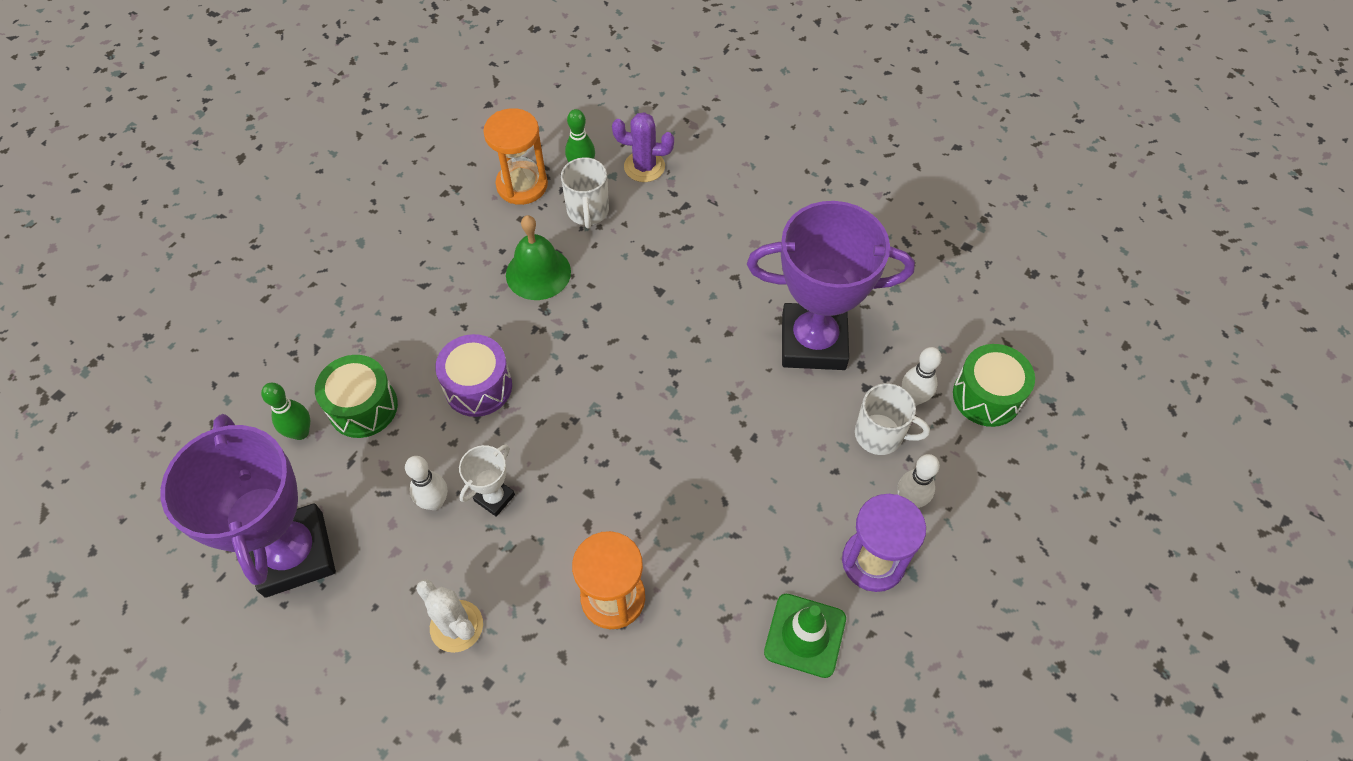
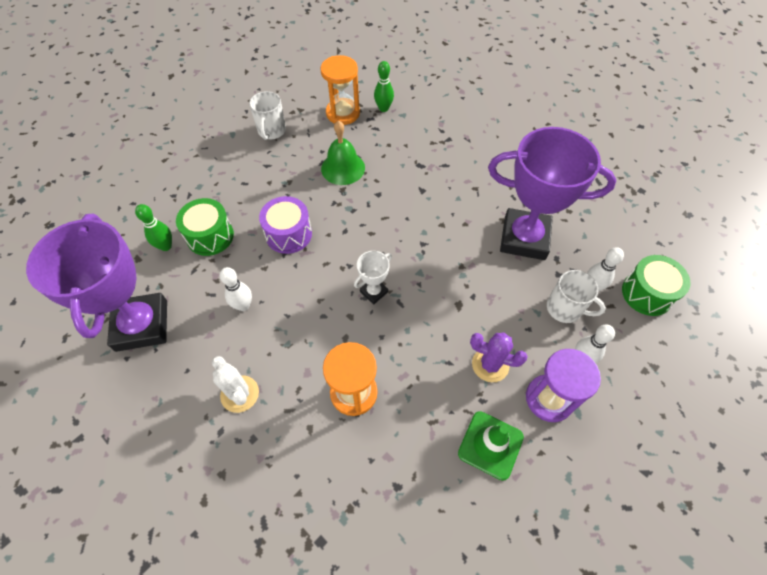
camera: 10 degrees right, 0 degrees up
white trophy [459,444,515,517] -> white trophy moved to [354,251,392,304]
white mug [561,157,609,229] -> white mug moved to [249,91,286,140]
purple cactus [612,112,674,182] -> purple cactus moved to [470,332,528,382]

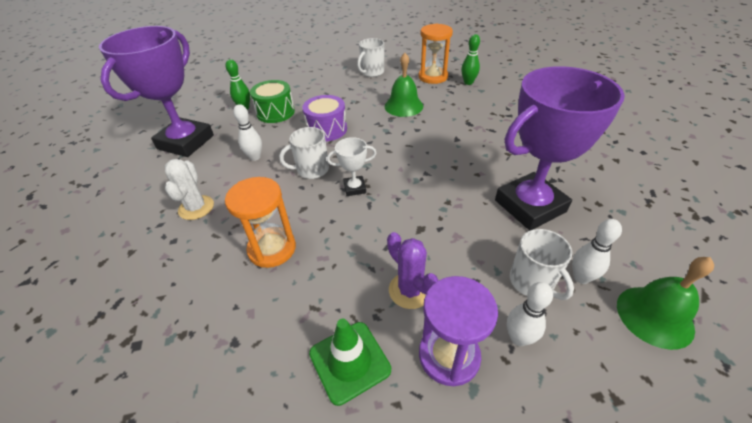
camera: 35 degrees right, 15 degrees down
purple trophy [488,127,616,260] -> purple trophy turned 75 degrees counterclockwise [495,66,625,230]
green drum [622,255,691,316] -> green bell [617,257,714,350]
none -> white mug [279,127,329,179]

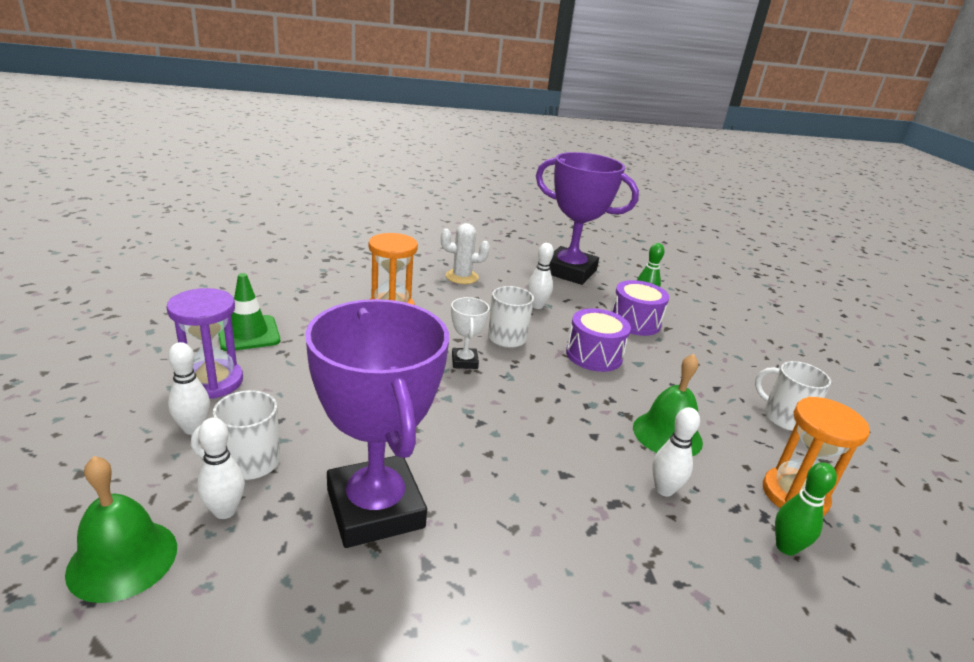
camera: 90 degrees right, 15 degrees down
green drum [250,80,295,123] -> purple drum [611,280,669,336]
purple cactus [387,232,438,309] -> none
none -> white bowling pin [652,407,700,497]

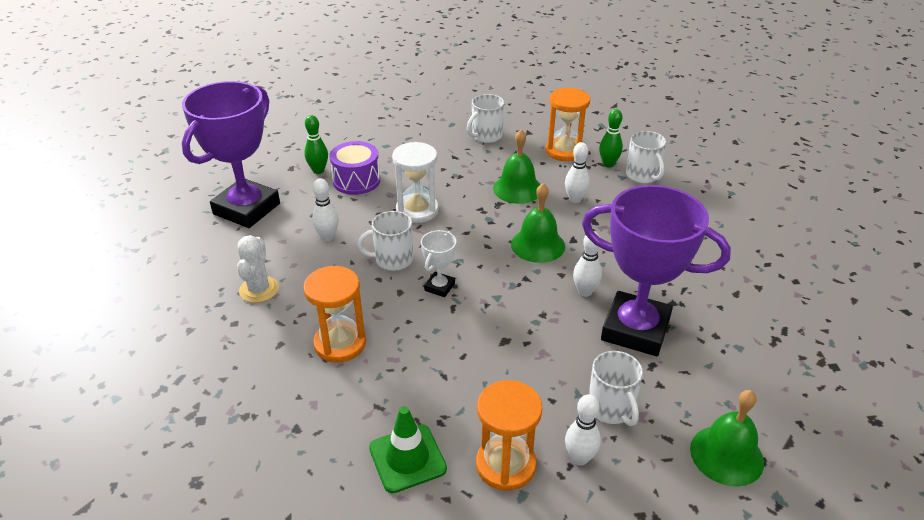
camera: 85 degrees left, 10 degrees up
purple hourglass [167,288,243,399] -> orange hourglass [476,380,543,491]
white bowling pin [197,418,245,519] -> white bowling pin moved to [573,231,602,297]
purple trophy [305,299,449,548] -> purple trophy turned 45 degrees clockwise [582,185,731,356]
white trophy [451,297,489,369] -> white trophy turned 60 degrees counterclockwise [421,230,457,297]
purple drum [566,308,631,372] -> white hourglass [392,142,439,223]
none -> green bell [511,183,565,263]
none -> white mug [626,131,666,183]

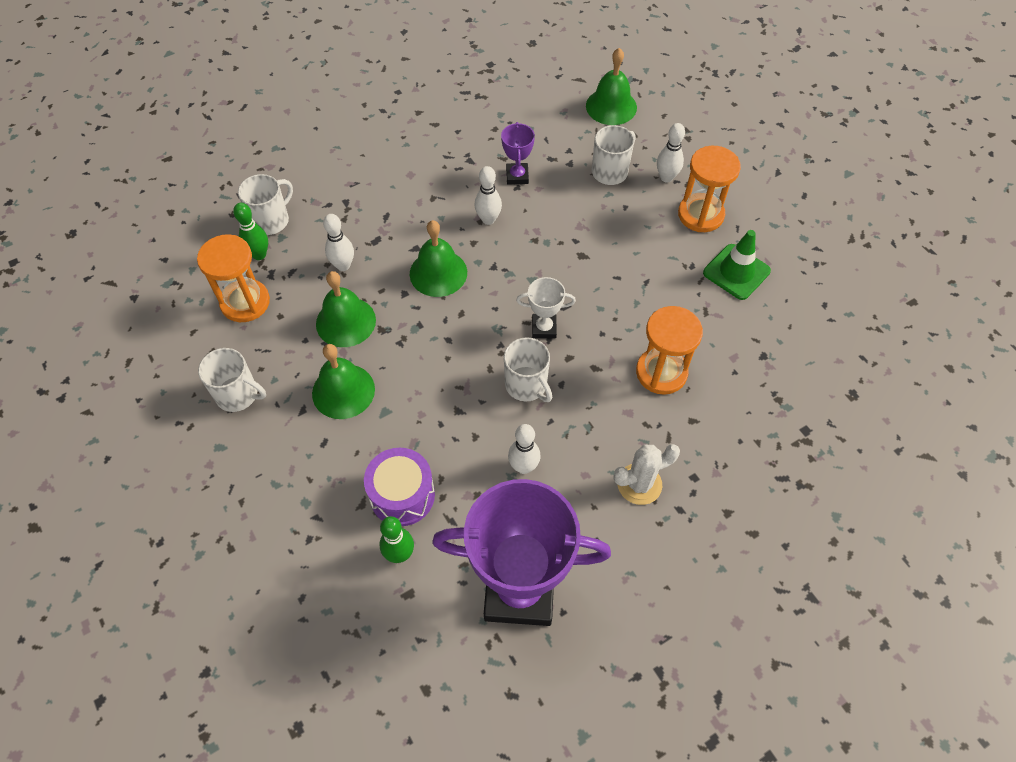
camera: 115 degrees left, 20 degrees up
white hourglass [392,142,439,223] -> none
purple trophy [582,185,731,356] -> purple trophy [501,122,535,185], size x0.43
none -> green bell [312,344,375,419]

